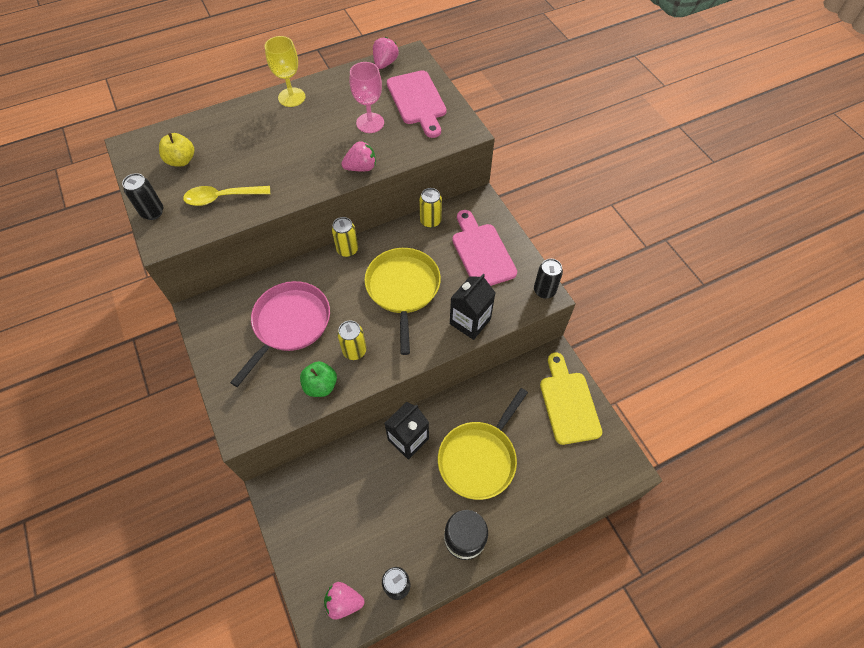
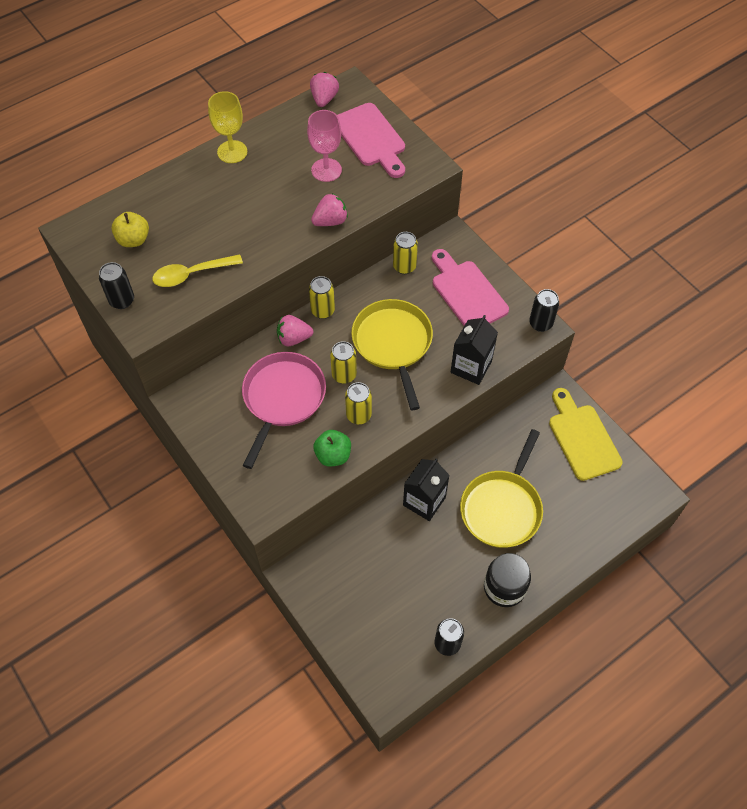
camera: 10 degrees left, 0 degrees up
pink strawberry [324,582,364,620] -> pink strawberry moved to [277,315,313,346]
none -> yellow can [330,341,357,384]

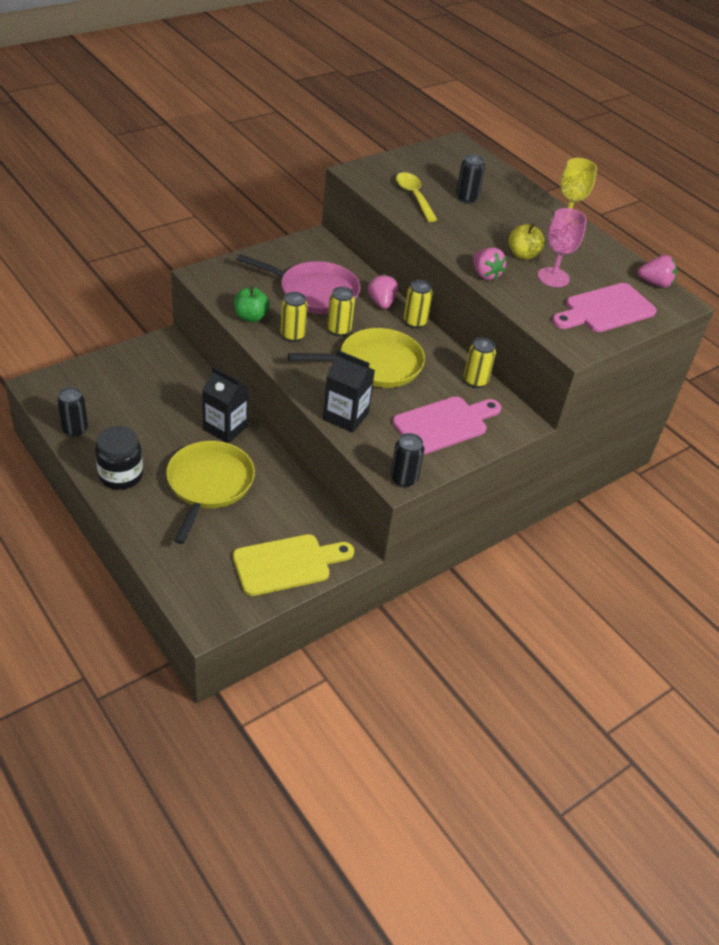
camera: 85 degrees right, 15 degrees down
black can [99,262,134,309] -> black can moved to [456,154,485,203]
yellow apple [111,212,149,247] -> yellow apple moved to [509,223,545,260]
yellow pan [460,429,543,548] -> yellow pan turned 75 degrees clockwise [166,441,255,544]

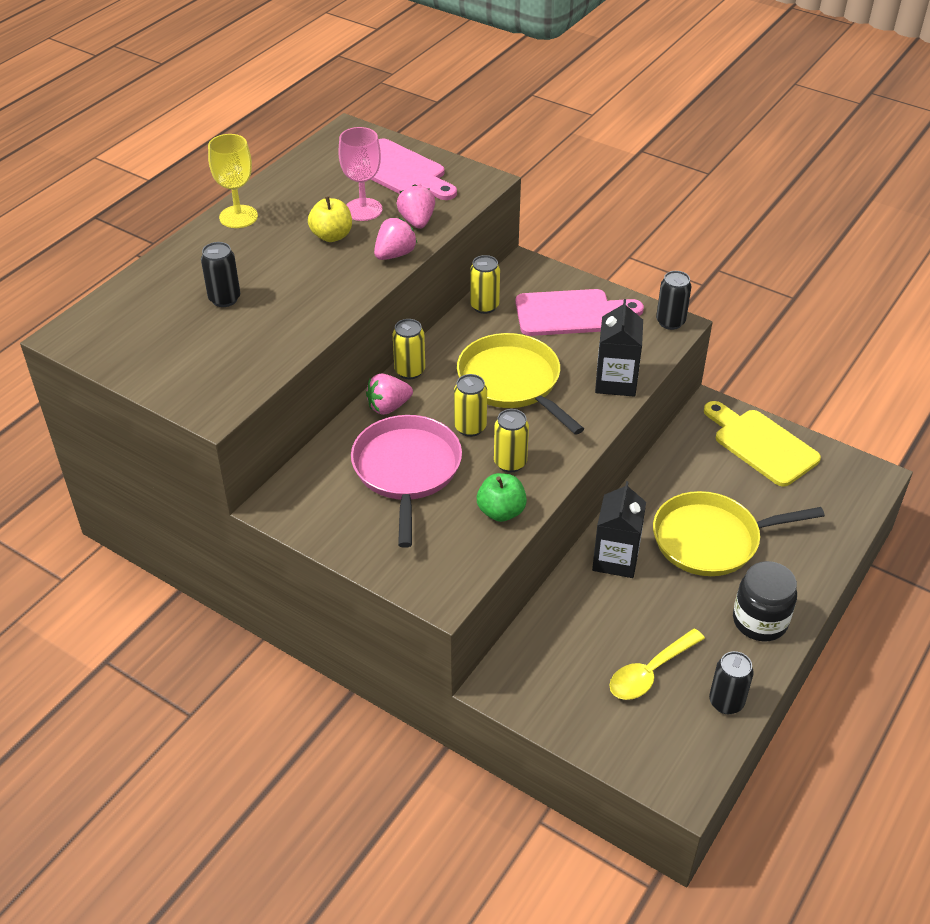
camera: 105 degrees left, 0 degrees up
pink cutting board [392,396,501,455] -> pink cutting board turned 135 degrees clockwise [516,289,644,336]
yellow spoon [396,172,437,222] -> yellow spoon moved to [609,628,705,700]
pink strawberry [637,255,677,288] -> pink strawberry moved to [397,184,435,229]

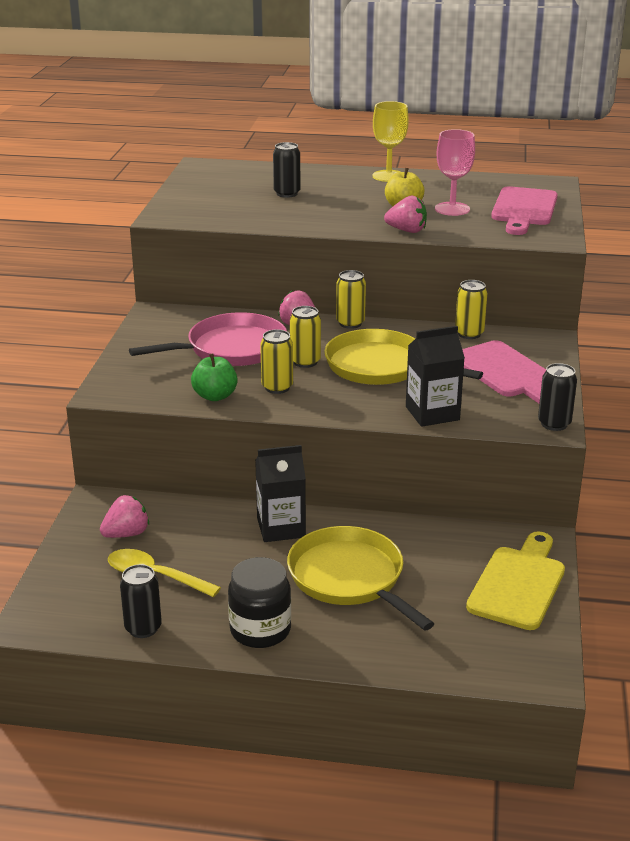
camera: 65 degrees right, 15 degrees down
pink strawberry [397,184,435,229] -> pink strawberry moved to [100,495,149,538]
yellow pan [457,333,584,435] -> yellow pan turned 90 degrees counterclockwise [324,329,483,385]

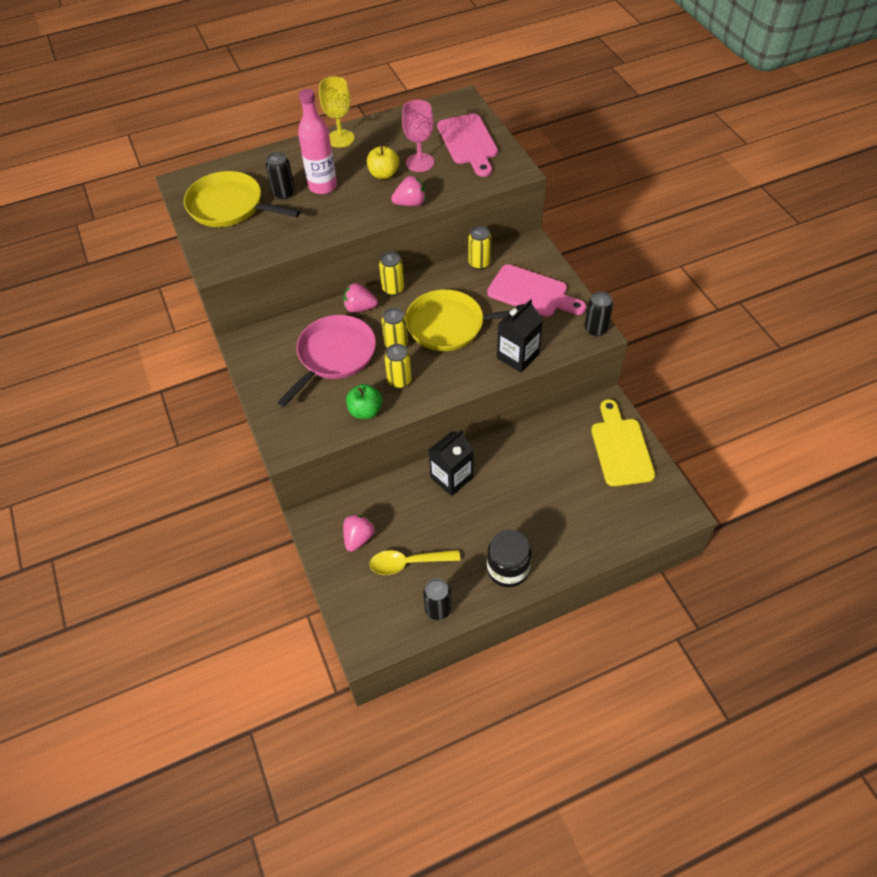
camera: 30 degrees left, 25 degrees up
yellow pan [287,526,434,631] -> yellow pan moved to [184,171,300,227]
none -> pink bottle [298,89,337,194]

